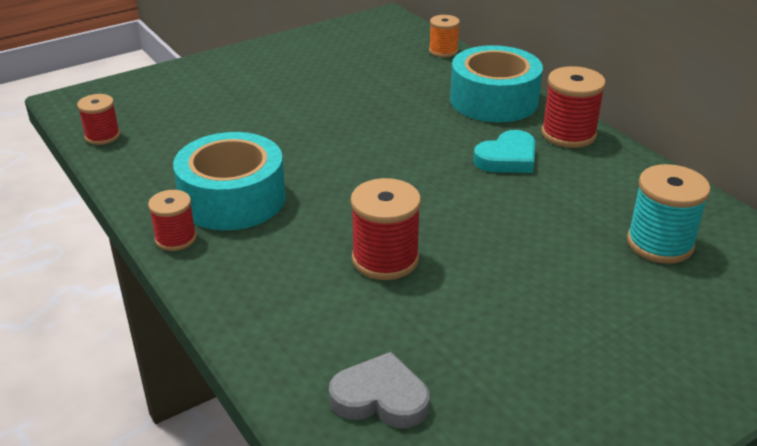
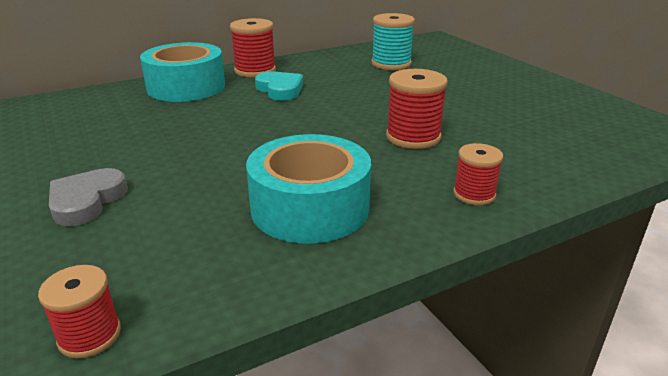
camera: 85 degrees left, 5 degrees down
red spool [148,190,196,251] -> red spool moved to [453,143,503,205]
grey heart [329,352,430,428] -> grey heart moved to [49,168,128,226]
orange spool [429,15,460,57] -> none

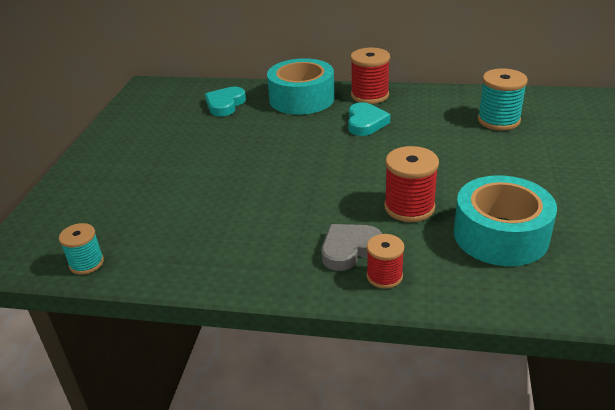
camera: 40 degrees right, 5 degrees up
red spool [38,265,121,358] -> turquoise spool [59,223,104,275]
grey heart [49,168,128,226] -> grey heart moved to [322,224,382,271]
turquoise tape [246,134,371,244] -> turquoise tape moved to [454,175,557,266]
none -> turquoise heart [205,87,246,116]

